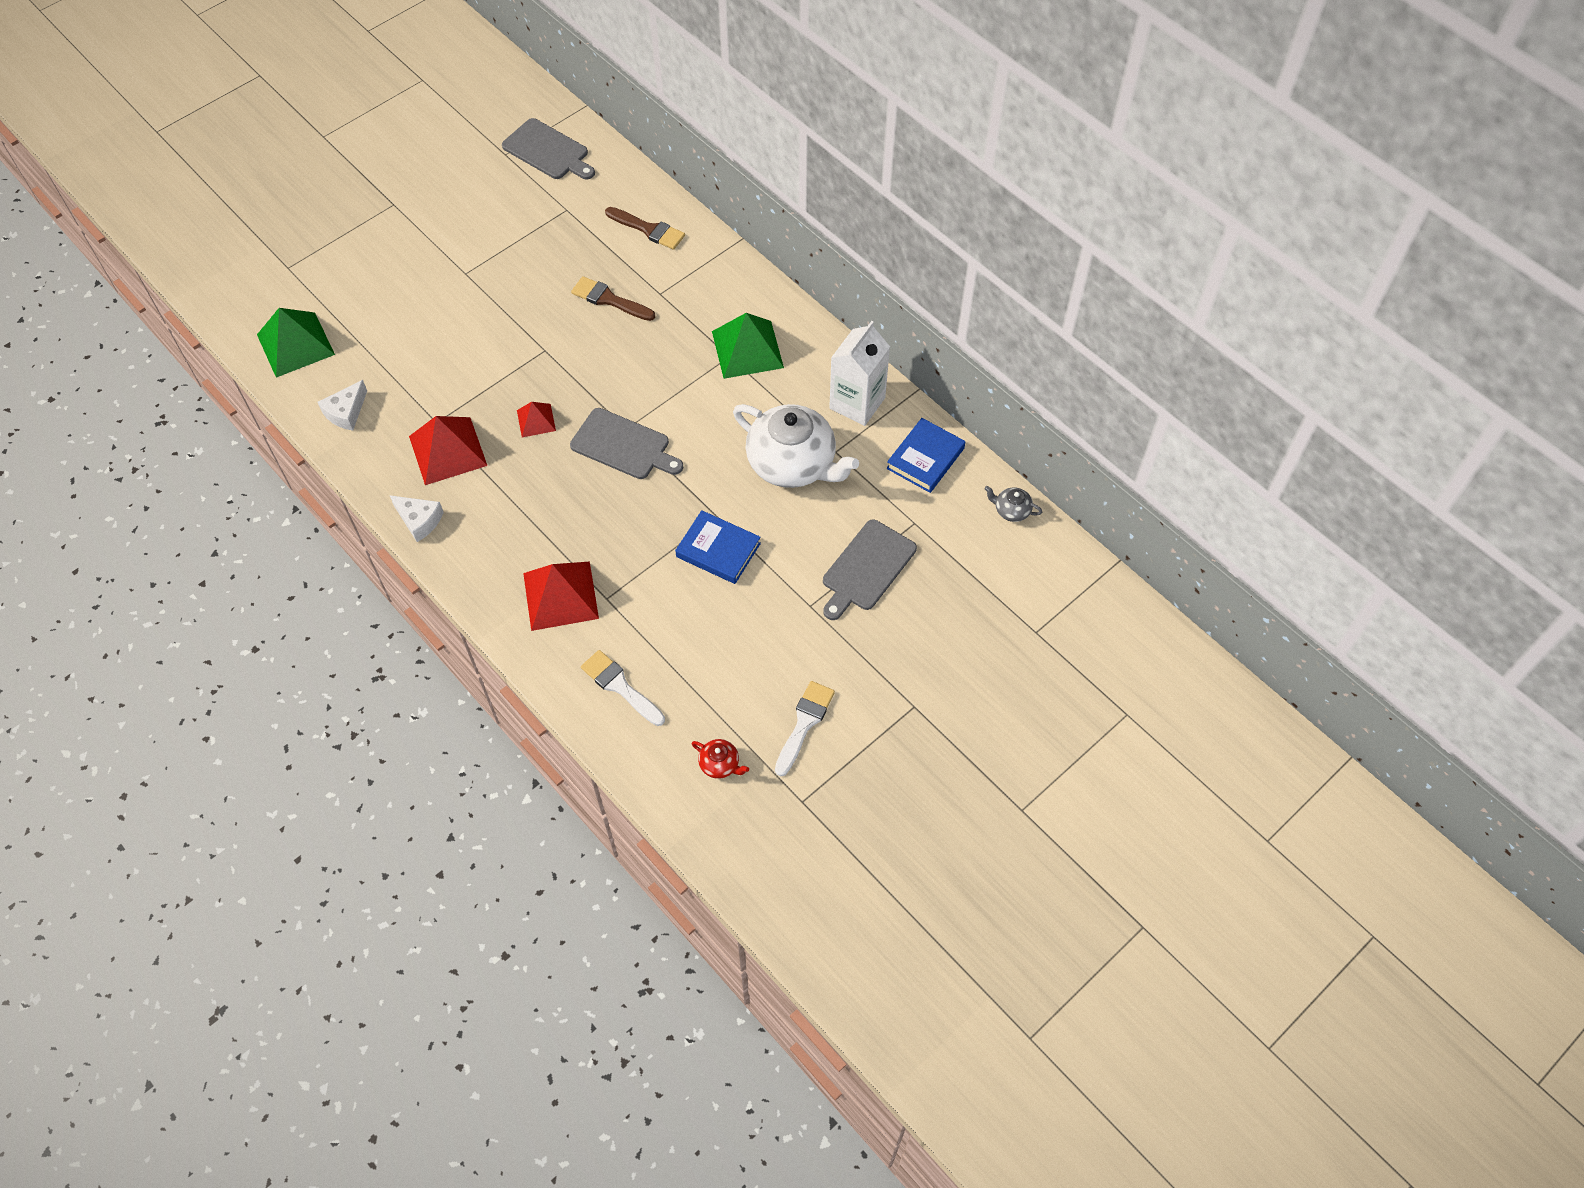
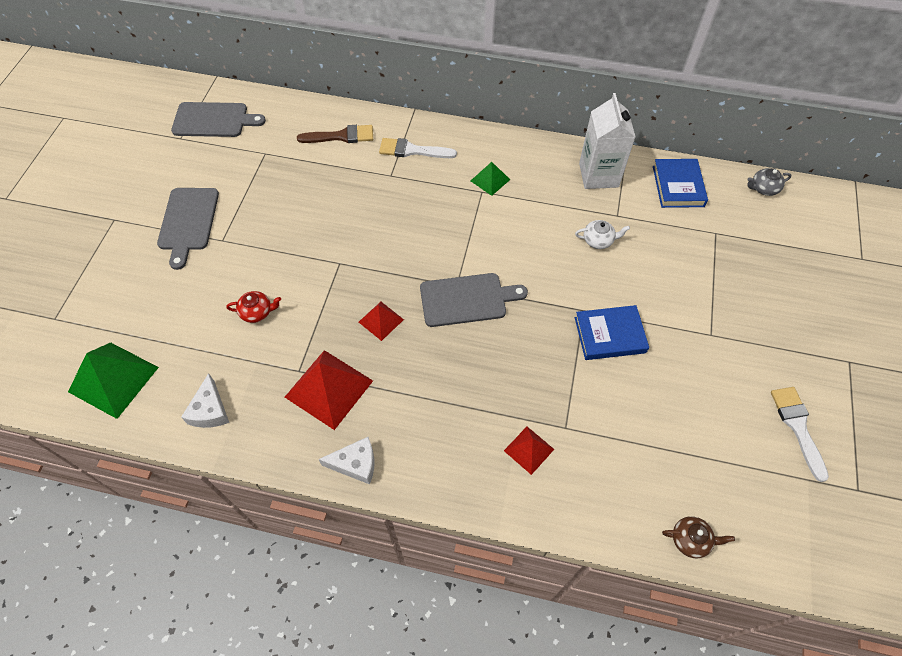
camera: 35 degrees left, 0 degrees up
red pyramid [523,562,599,631] -> red pyramid [504,427,554,475], size x0.54
brown brush [571,276,655,321] -> none
white brush [581,650,665,726] -> white brush moved to [379,138,457,158]
red teapot [692,739,749,779] -> red teapot moved to [226,291,281,323]
green pyramid [712,313,784,379] -> green pyramid [471,162,510,196], size x0.54
white teapot [733,404,859,488] -> white teapot [575,220,630,249], size x0.41
grey cutting board [823,519,917,620] -> grey cutting board moved to [157,188,219,270]
none -> brown teapot [662,516,735,558]

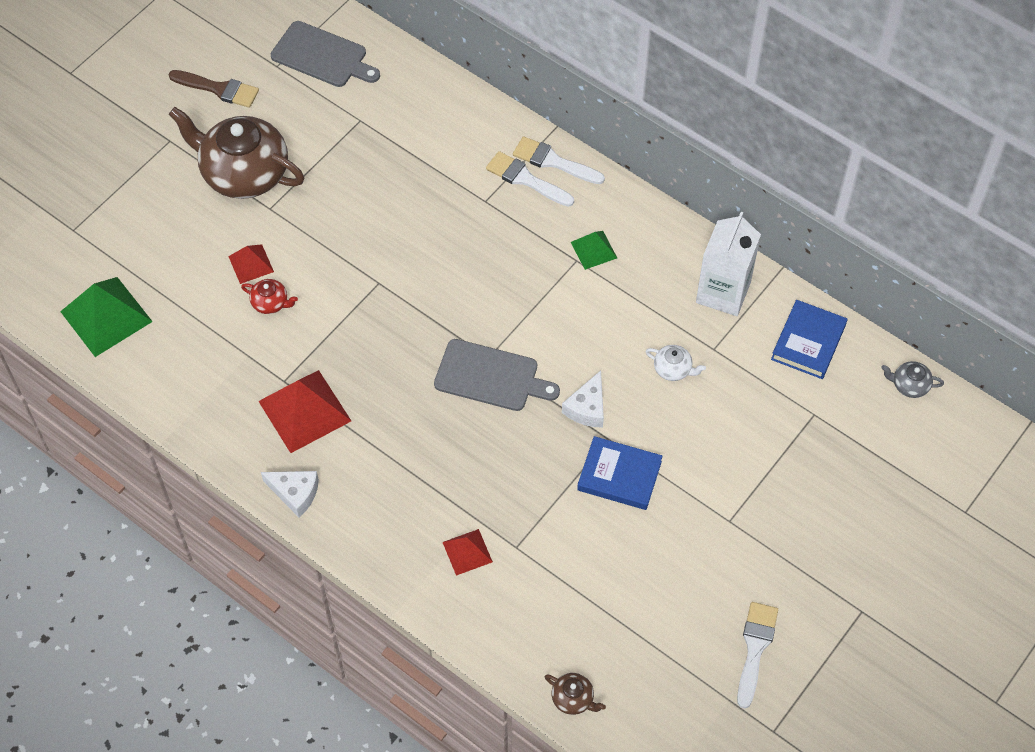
camera: 25 degrees right, 0 degrees up
grey cutting board [157,188,219,270] -> brown teapot [169,107,304,199]
white cheese [181,373,229,428] -> white cheese moved to [562,370,604,428]
brown brush [297,125,373,143] -> brown brush moved to [169,70,259,108]
red pyramid [359,302,404,341] -> red pyramid moved to [228,244,274,284]
none -> white brush [513,136,605,184]

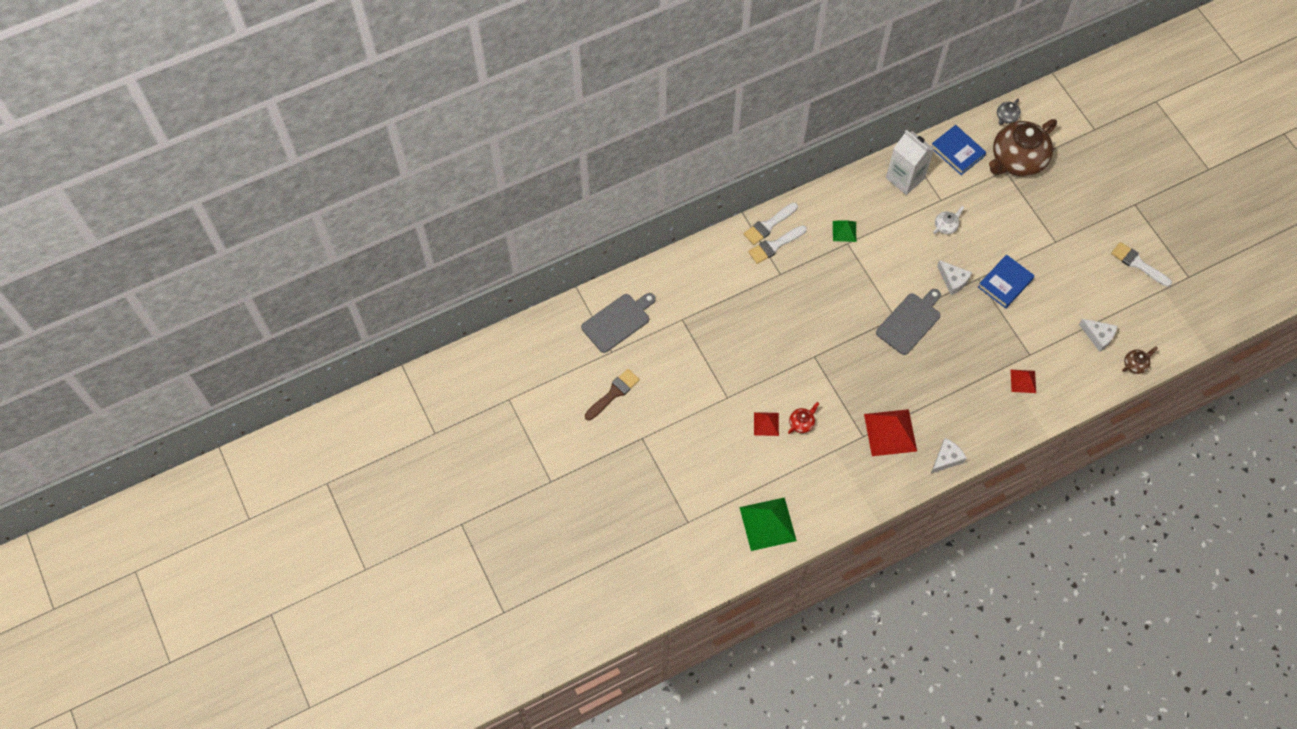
camera: 65 degrees left, 5 degrees up
brown teapot [169,107,304,199] -> brown teapot moved to [989,119,1057,176]
none -> white cheese [1079,319,1117,352]

